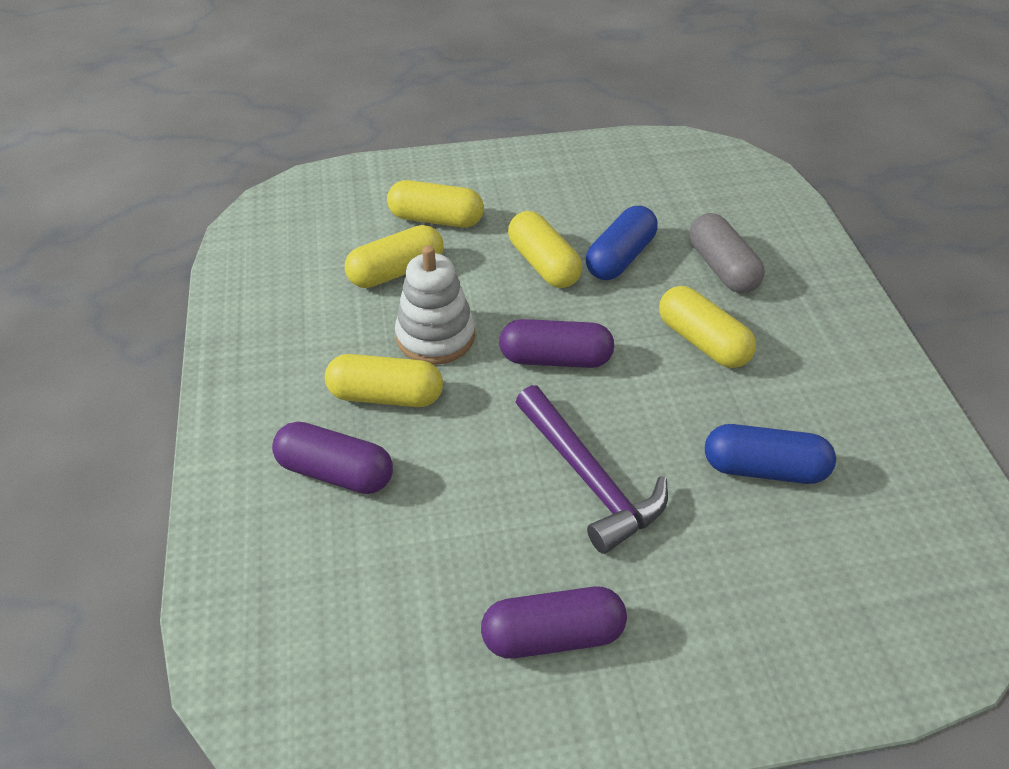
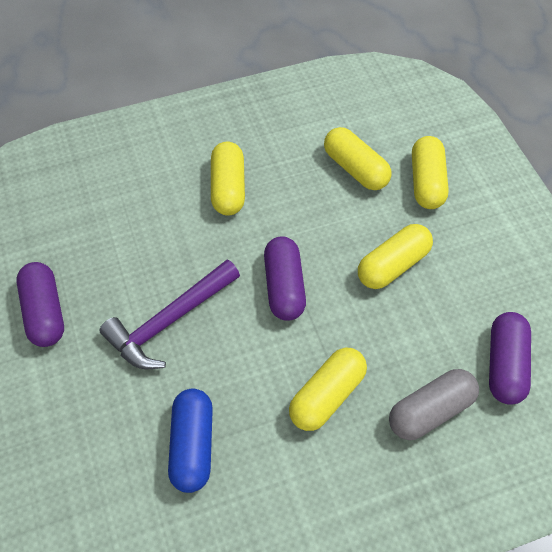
camera: 80 degrees right, 10 degrees up
purple capsule [272,422,393,494] -> purple capsule moved to [489,312,531,405]
white stacking toy [395,245,475,365] -> none
blue capsule [586,205,658,280] -> none

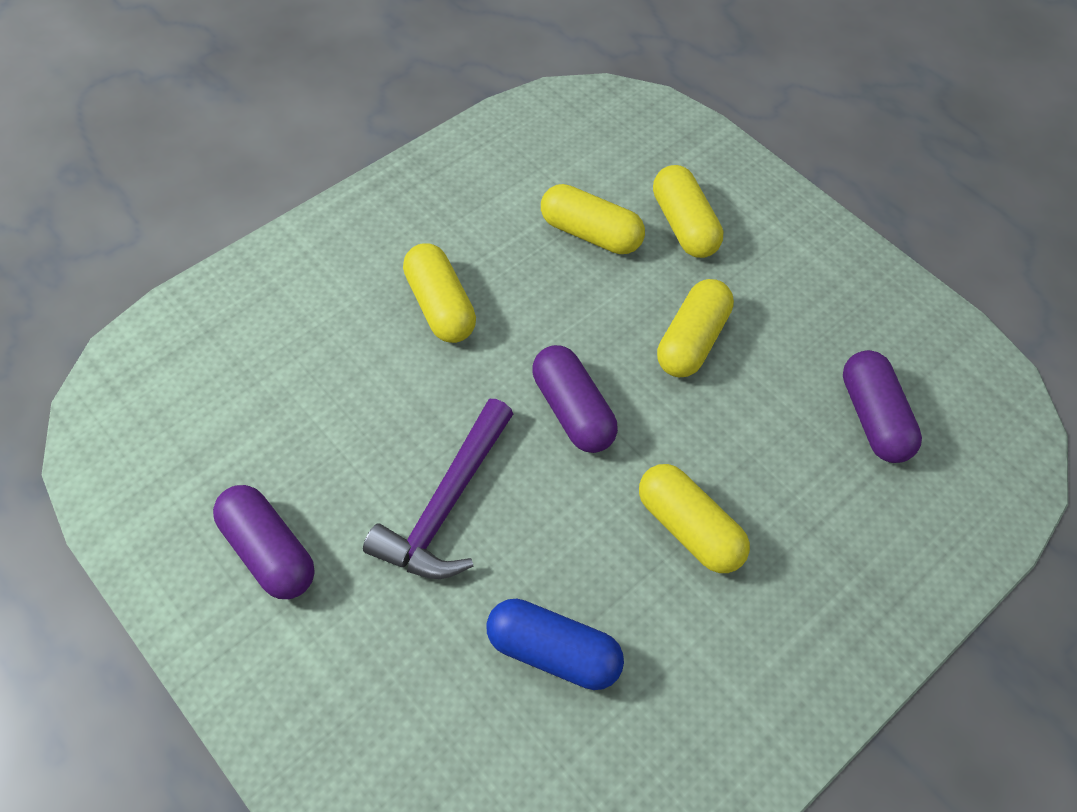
camera: 25 degrees left, 0 degrees up
blue capsule [168,388,213,493] -> blue capsule turned 45 degrees counterclockwise [486,599,624,690]
yellow capsule [289,348,367,431] -> yellow capsule turned 60 degrees counterclockwise [639,464,750,573]
grey capsule [389,369,479,440] -> none

